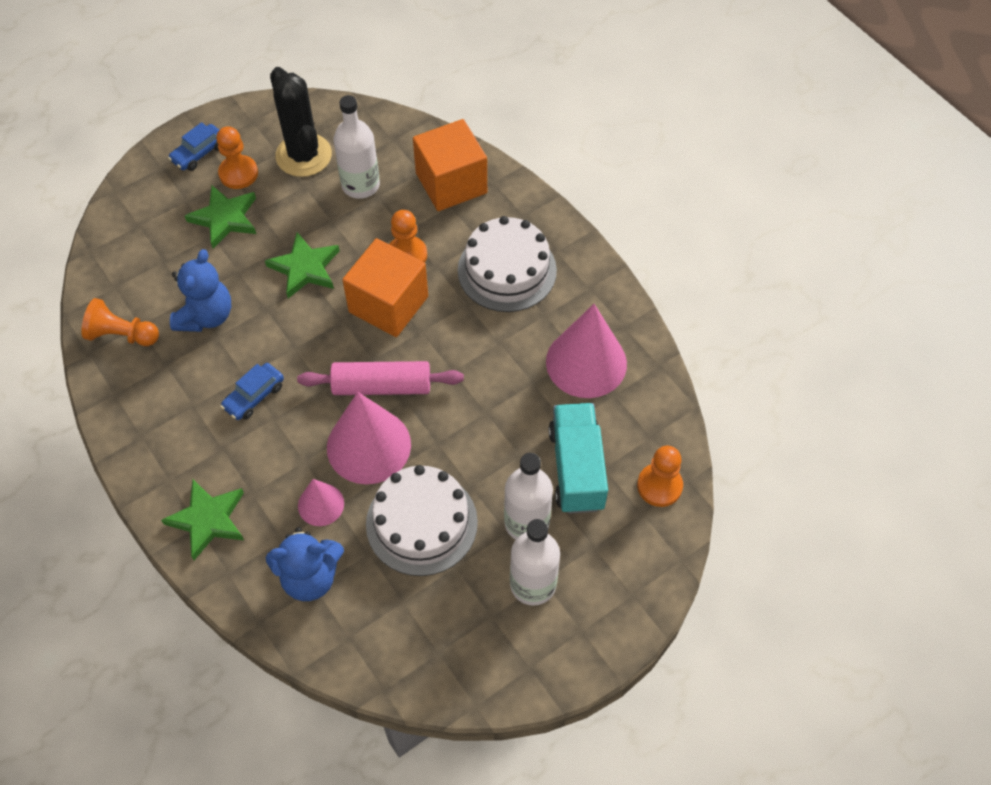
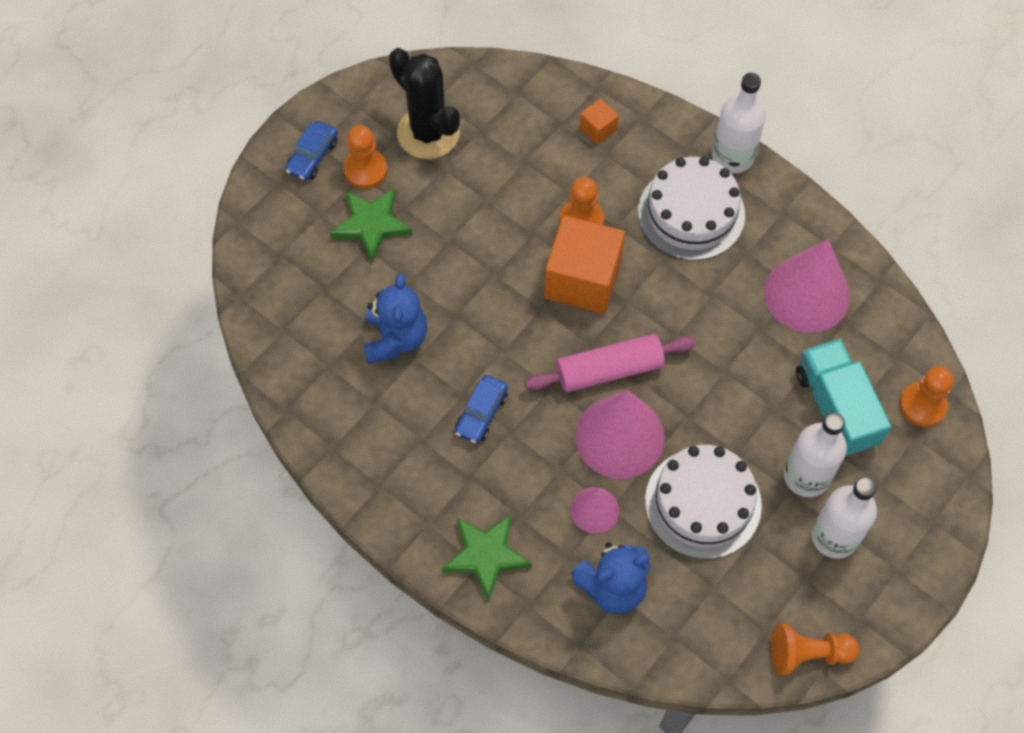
camera: 15 degrees left, 5 degrees up
orange pawn [81,298,159,346] -> orange pawn moved to [771,624,859,675]
green star [265,232,339,298] -> none
white bottle [333,95,380,199] -> white bottle moved to [712,73,766,174]
orange cube [413,119,487,211] -> orange cube [579,98,619,145], size x0.45

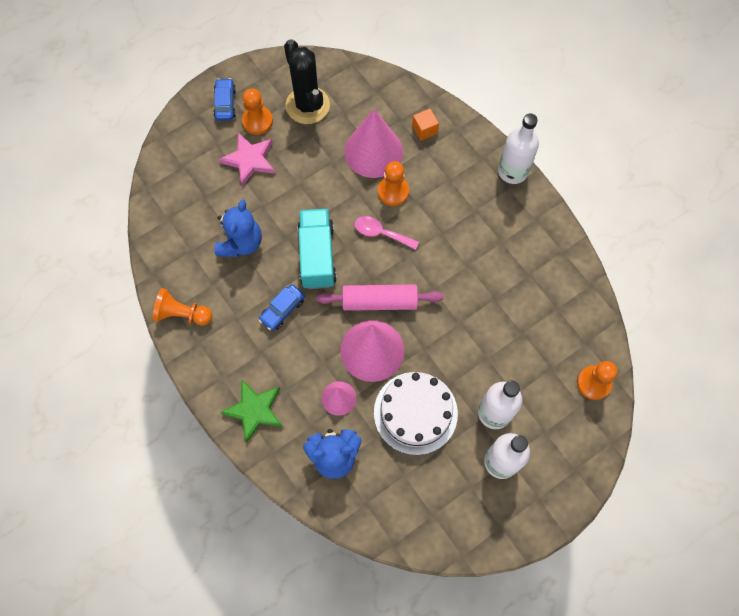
camera: 15 degrees right, 5 degrees up
blue car [285,121,338,181] -> blue car turned 135 degrees clockwise [213,78,236,121]
green star [330,189,412,262] -> pink star [219,133,275,186]
orange cube [544,215,625,314] -> pink spoon [354,216,419,250]
white cake [638,157,745,260] -> none
pink cone [764,239,850,333] -> pink cone moved to [344,109,403,178]
orange pawn [771,624,859,675] -> orange pawn moved to [152,288,212,325]
turquoise truck [796,338,891,457] -> turquoise truck moved to [297,209,337,289]

